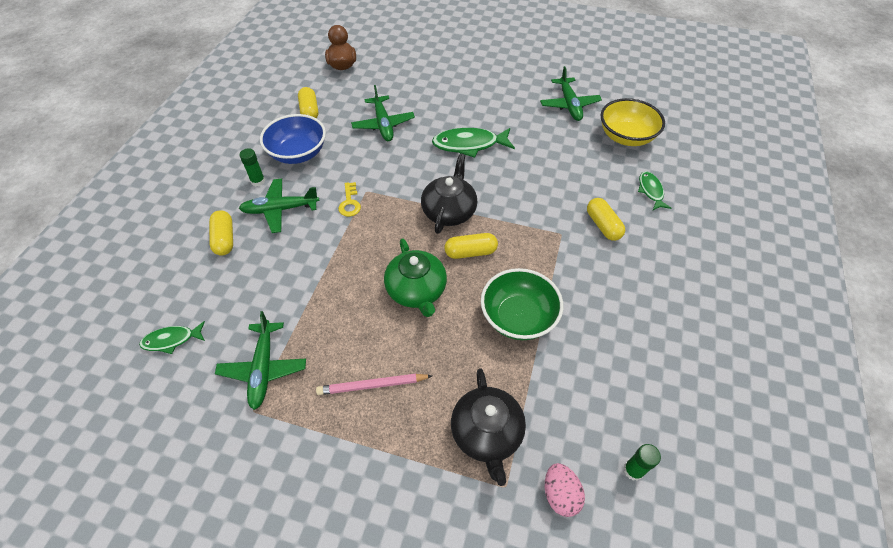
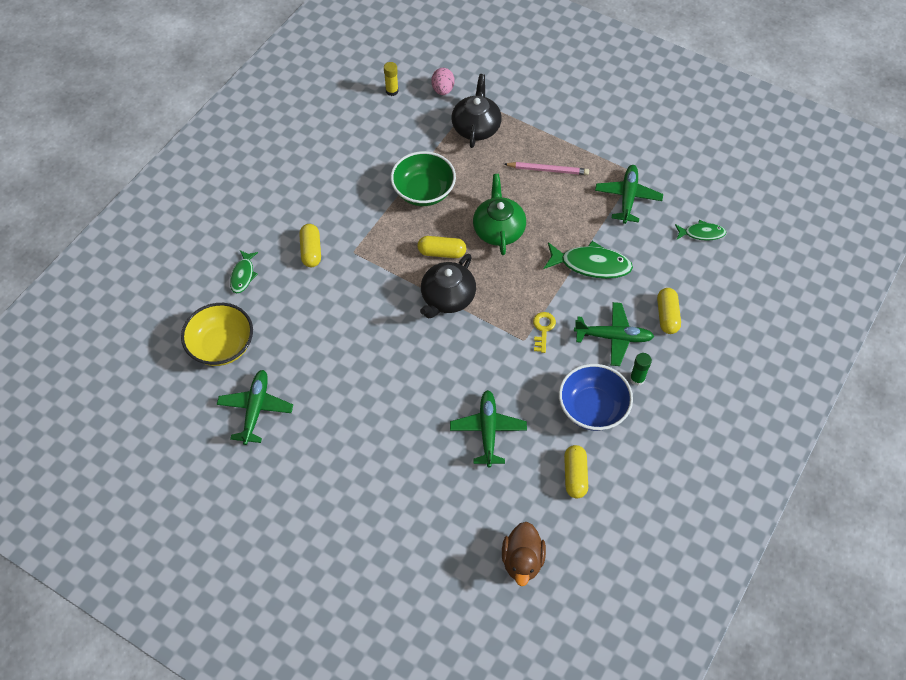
camera: 165 degrees left, 5 degrees up
green fish [432,128,515,158] -> green fish moved to [544,241,633,279]
green glue stick [624,444,661,481] -> yellow glue stick [384,62,399,96]

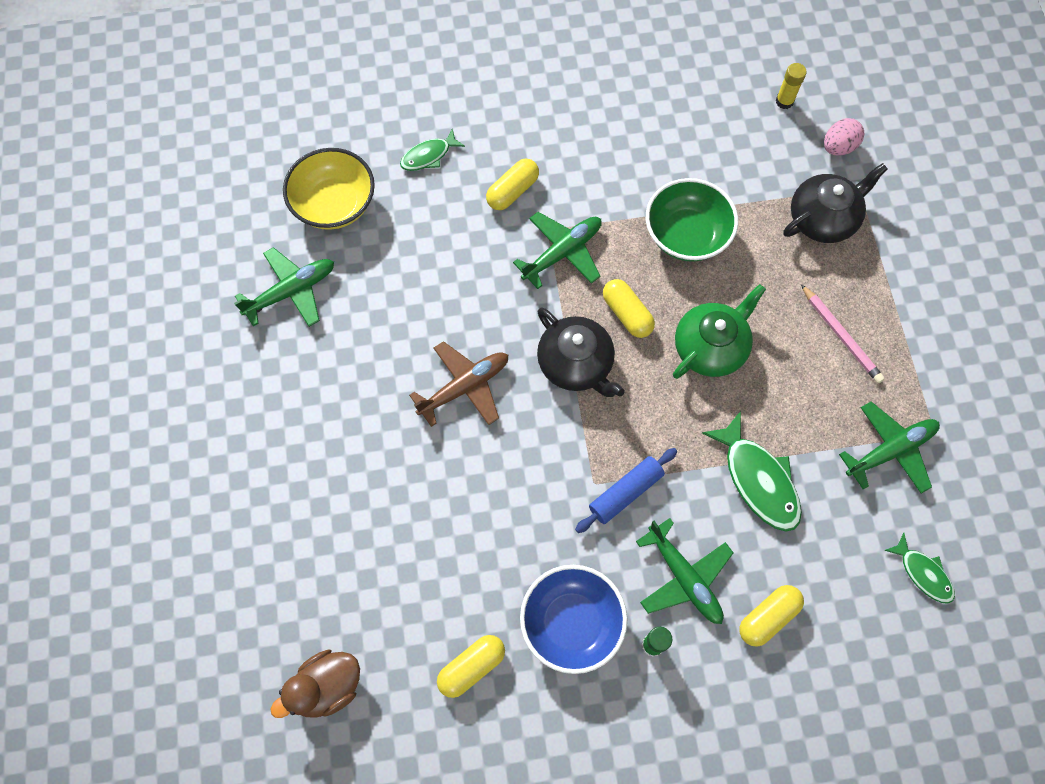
camera: 50 degrees right, 10 degrees up
black teapot [420,254,476,318] -> black teapot turned 120 degrees counterclockwise [537,308,625,397]
green plane [450,390,527,468] -> green plane moved to [513,212,602,289]
yellow key [533,312,556,353] -> blue rolling pin [575,448,677,533]
none -> brown plane [409,341,508,427]

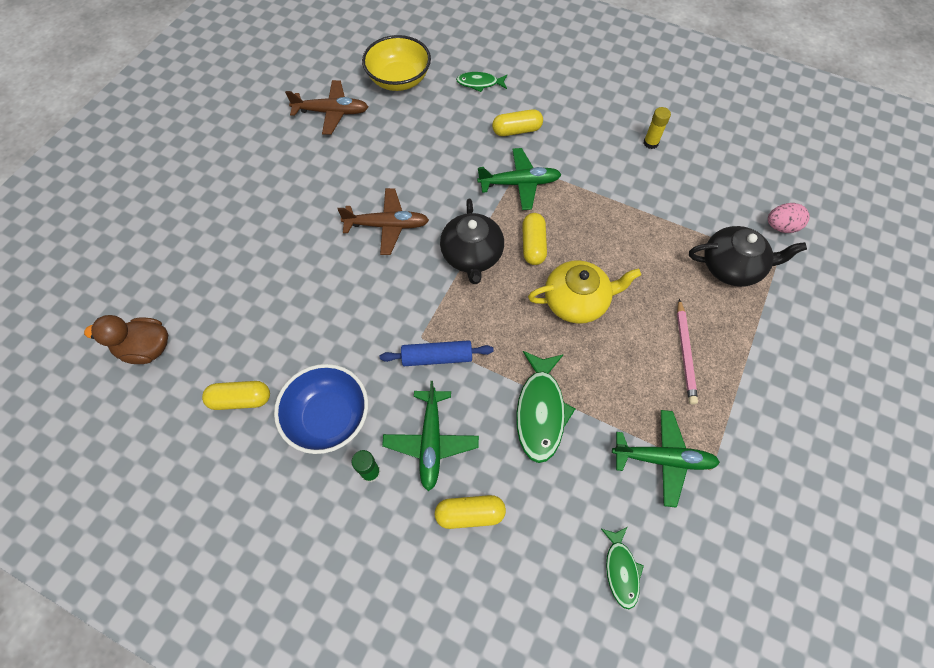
camera: 35 degrees right, 5 degrees down
green plane [234,247,334,327] -> brown plane [285,80,368,135]
green bowl [646,178,738,262] -> none
green teapot [673,284,766,379] -> yellow teapot [528,260,641,324]
yellow glue stick [776,63,807,109] -> yellow glue stick moved to [643,107,671,149]

